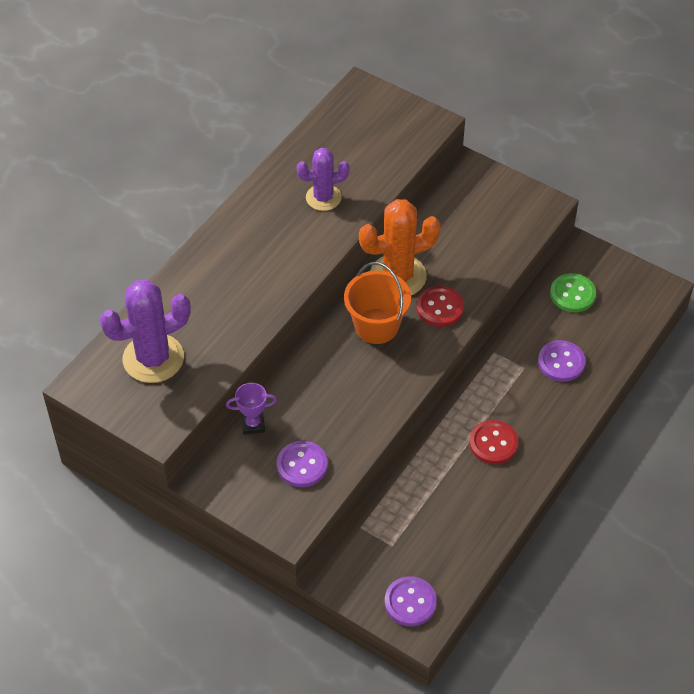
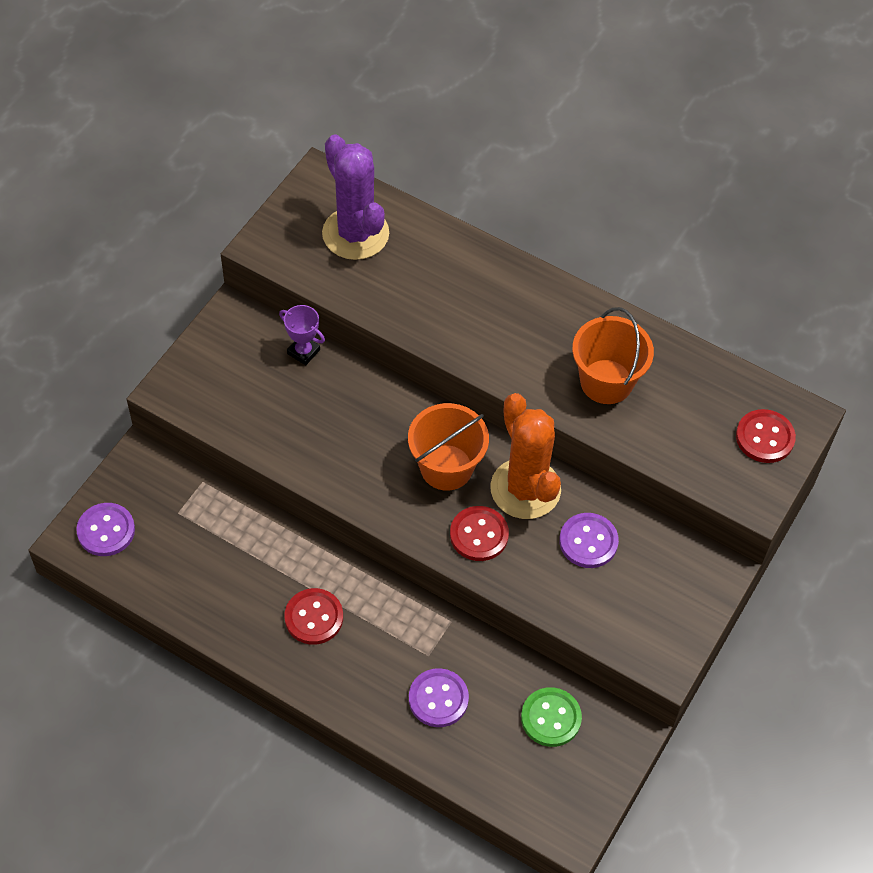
camera: 85 degrees right, 5 degrees up
purple trophy [226,383,277,435] -> purple trophy turned 45 degrees counterclockwise [279,305,325,365]
purple button [277,441,328,487] -> purple button moved to [559,513,619,568]
purple cactus [297,148,349,211] -> orange bucket [572,307,654,404]
none -> red button [736,409,796,463]

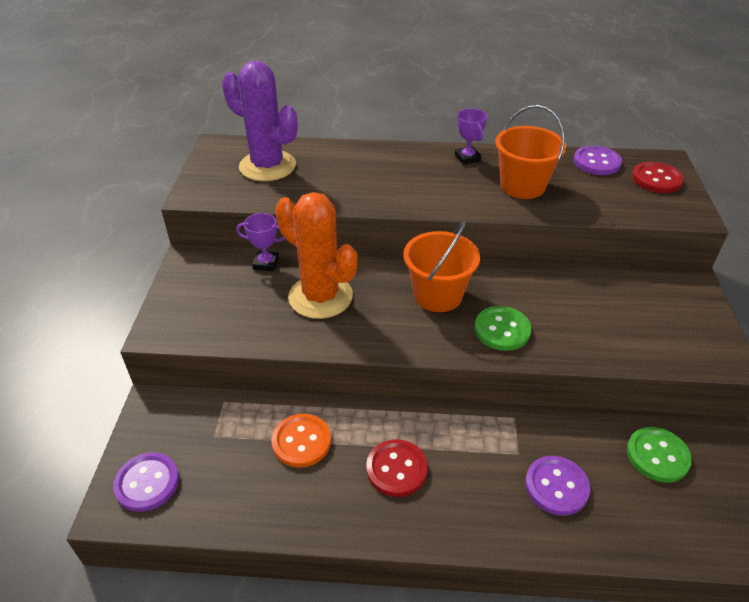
camera: 25 degrees left, 15 degrees down
red button [450,506,509,561] -> green button [474,306,531,351]
orange cactus [490,393,561,519] -> orange cactus moved to [275,192,358,319]
purple button [559,513,619,568] -> purple button moved to [574,146,622,175]
none -> orange button [272,414,331,468]
none -> purple trophy [455,108,487,165]

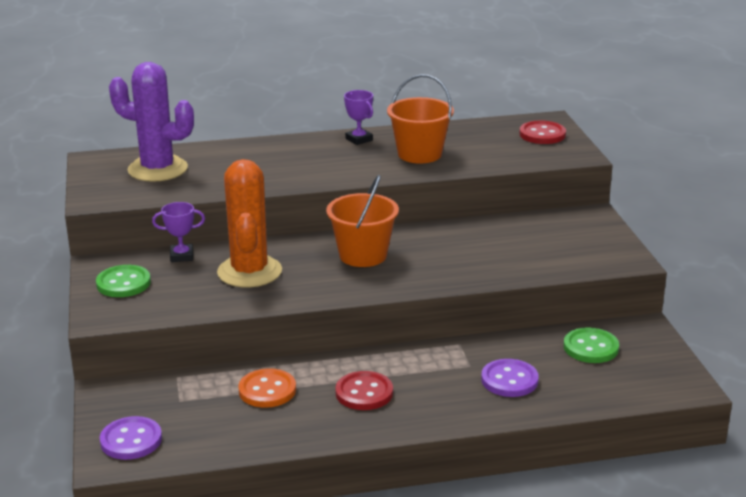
camera: 15 degrees left, 15 degrees down
orange cactus [275,192,358,319] -> orange cactus turned 60 degrees clockwise [217,159,282,287]
green button [474,306,531,351] -> green button moved to [96,265,151,297]
purple button [574,146,622,175] -> none

